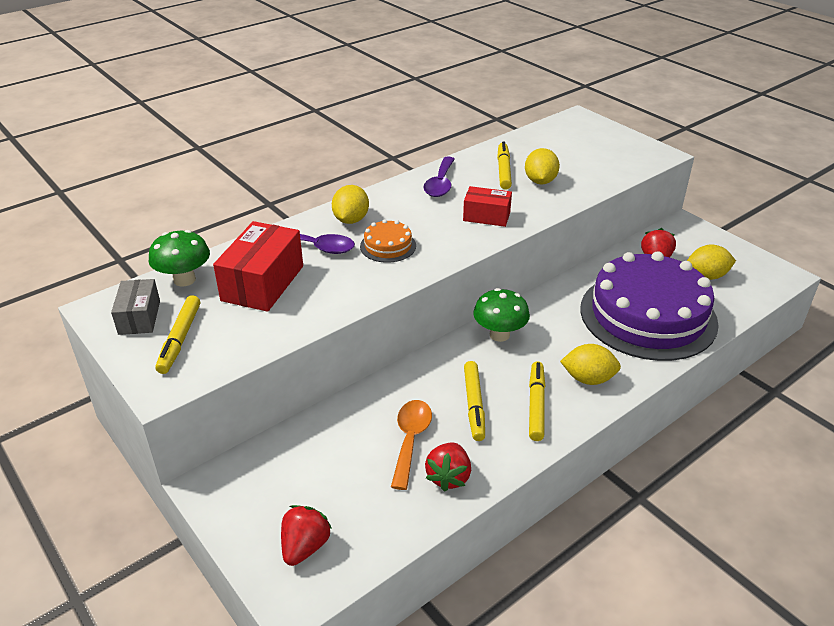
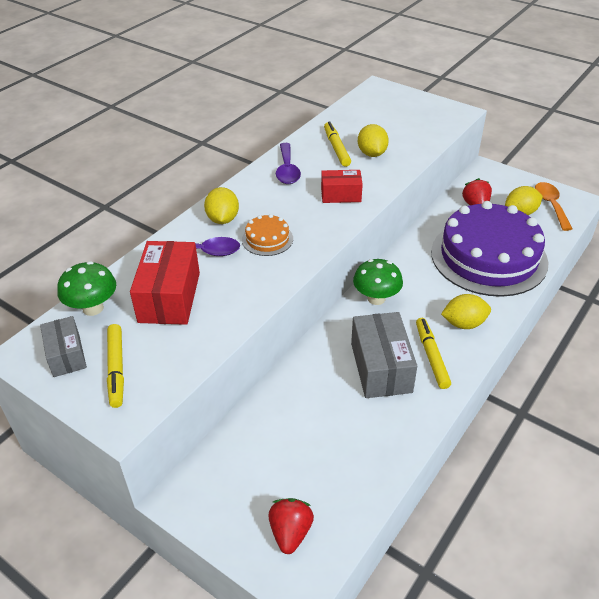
camera: 15 degrees left, 5 degrees up
orange spoon [391,400,432,490] -> orange spoon moved to [535,182,573,231]
red strawberry [425,443,471,492] -> none
yellow marker [464,361,485,441] -> grey box [351,312,417,398]

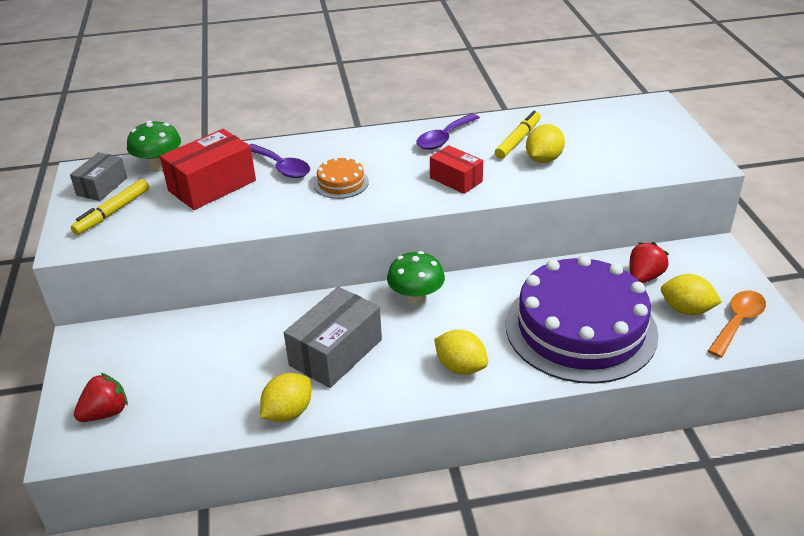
camera: 45 degrees right, 5 degrees down
yellow lemon [204,187,239,224] -> yellow lemon moved to [260,373,311,422]
yellow marker [416,318,451,389] -> none

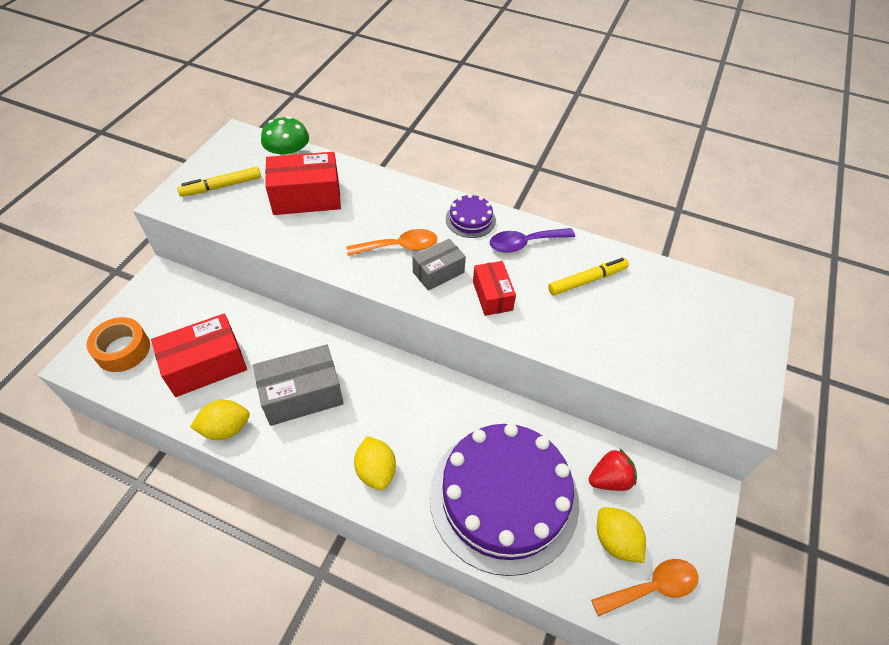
camera: 30 degrees right, 15 degrees up
grey box [70,152,127,201] -> grey box moved to [412,239,466,291]
red strawberry [74,373,128,422] -> orange tape [87,317,150,372]
purple spoon [249,144,310,178] -> none
orange cake [314,157,369,199] -> orange spoon [347,229,437,256]
green mushroom [387,251,445,306] -> none
yellow lemon [526,124,565,163] -> none
none -> red box [151,313,247,397]
none -> purple cake [446,194,496,238]

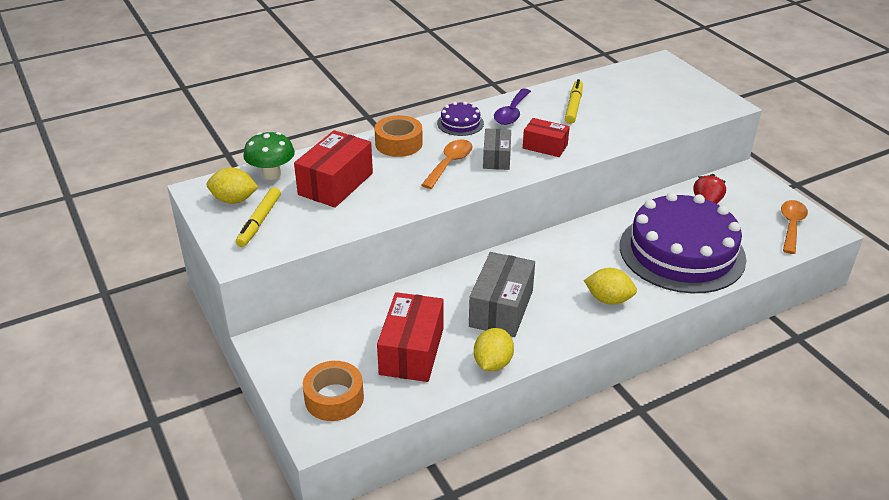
camera: 50 degrees left, 15 degrees down
yellow lemon [597,507,646,563] -> yellow lemon moved to [207,167,258,204]
none -> orange tape [374,115,423,157]

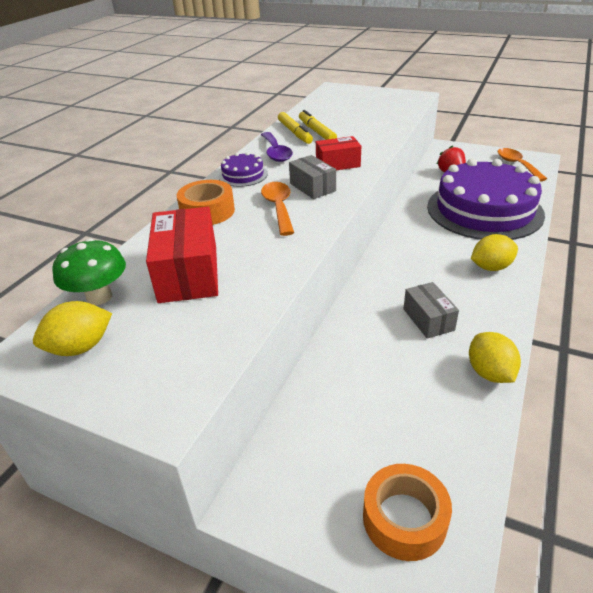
camera: 35 degrees left, 0 degrees up
yellow marker [236,187,281,247] -> yellow marker moved to [278,112,313,144]
red box [377,292,444,382] -> none
grey box [469,252,535,337] -> grey box [404,282,459,339], size x0.61

